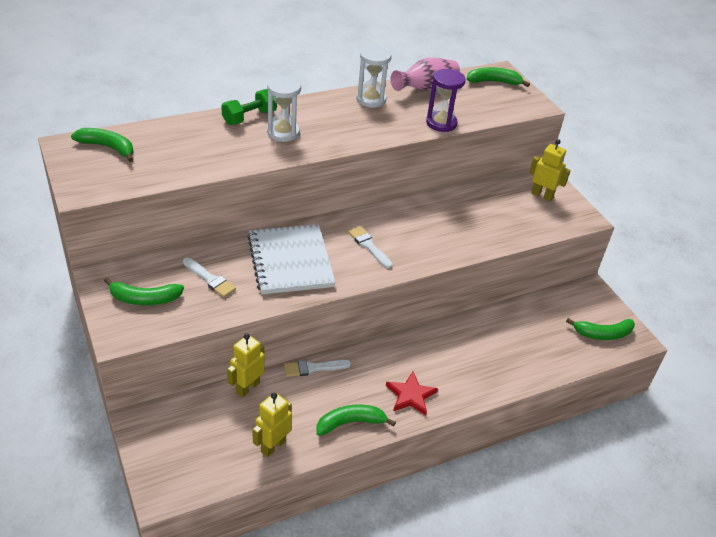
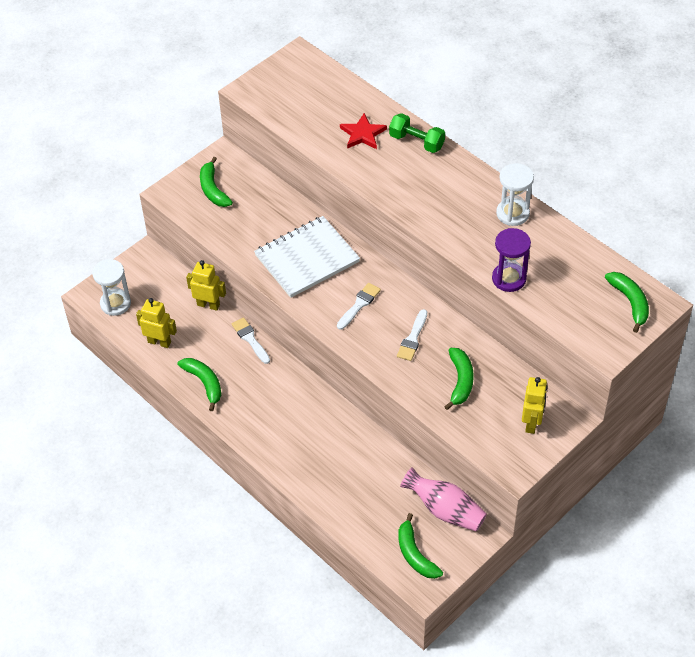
camera: 75 degrees right, 10 degrees up
green banana [71,128,134,162] -> green banana moved to [444,348,474,410]
white brush [183,258,236,297] -> white brush moved to [397,309,427,361]
white hourglass [267,76,301,142] -> white hourglass moved to [92,259,131,316]
red star [386,371,438,416] -> red star moved to [340,113,387,149]
pink vase [391,58,460,91] -> pink vase moved to [400,467,487,531]

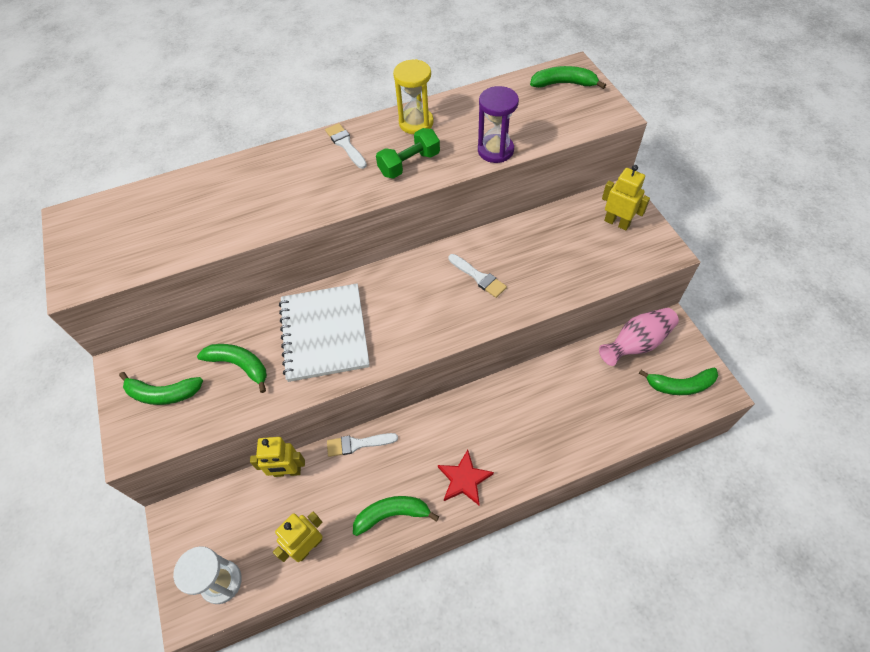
camera: 65 degrees left, 5 degrees up
yellow robot [186,260,226,311] -> yellow robot turned 135 degrees counterclockwise [250,437,305,477]
white brush [337,283,381,330] -> white brush moved to [325,123,367,169]
red star [340,113,387,149] -> red star moved to [438,450,494,505]
green dumbbell [389,113,445,153] -> green dumbbell moved to [376,128,440,179]
green banana [444,348,474,410] -> green banana moved to [197,344,267,393]
white hourglass [496,163,534,226] -> yellow hourglass [393,59,434,134]

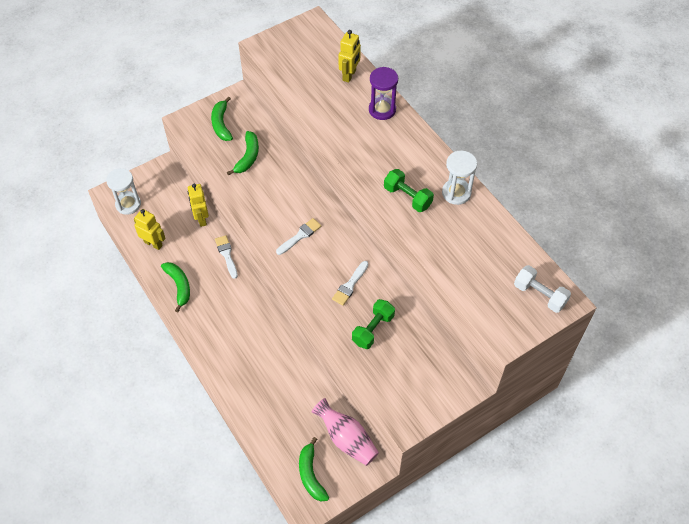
camera: 75 degrees right, 0 degrees up
white notebook [279,284,370,382] -> none
white brush [325,123,367,169] -> white brush moved to [276,218,322,255]
yellow hourglass [393,59,434,134] -> white hourglass [442,151,477,205]
red star [438,450,494,505] -> none
purple hourglass [478,86,519,163] -> purple hourglass moved to [369,67,398,120]
green banana [530,66,606,89] -> white dumbbell [514,265,571,313]
yellow robot [602,165,650,230] -> yellow robot moved to [339,30,361,83]
none -> green dumbbell [352,299,395,349]

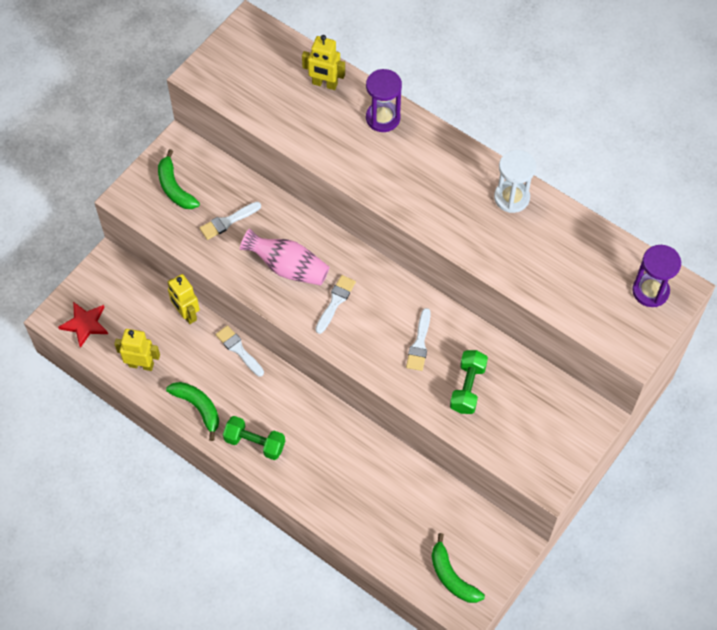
camera: 20 degrees left, 5 degrees up
white hourglass [106,168,141,215] -> red star [58,302,108,348]
green banana [227,131,259,176] -> white brush [200,202,261,240]
pink vase [312,398,379,466] -> pink vase moved to [240,229,329,286]
yellow robot [339,30,361,83] -> yellow robot turned 105 degrees clockwise [302,35,345,90]
green dumbbell [384,169,434,212] -> green dumbbell moved to [223,416,285,460]
white dumbbell [514,265,571,313] -> purple hourglass [632,245,681,307]

